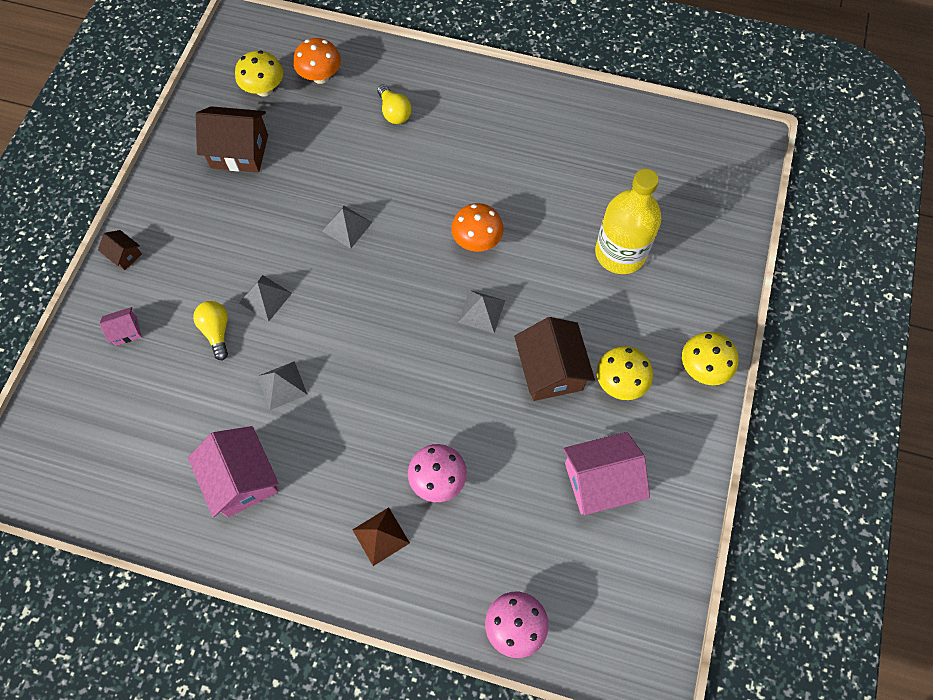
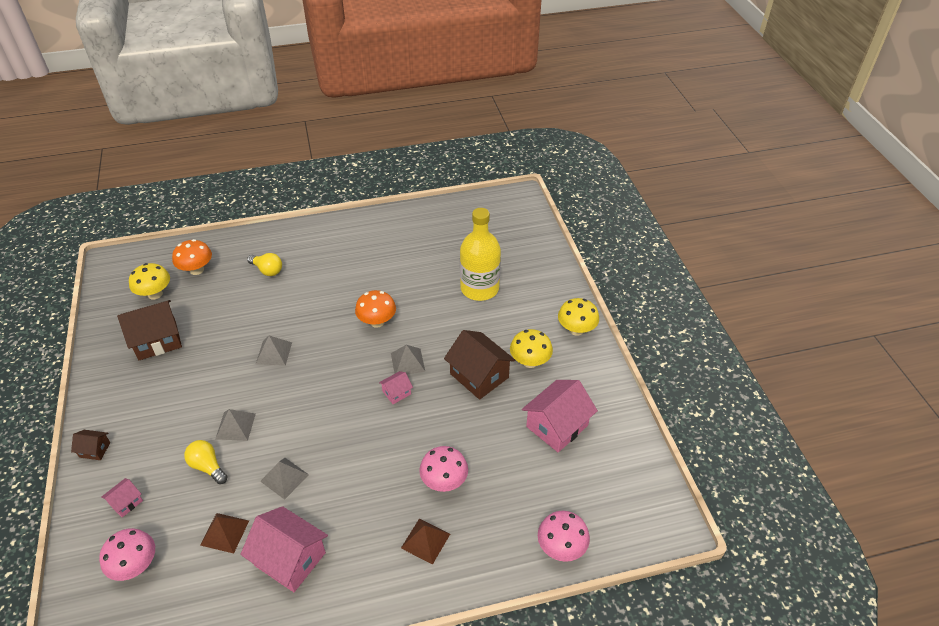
camera: 30 degrees left, 20 degrees down
none -> pink mushroom [99,528,155,581]
none -> brown pyramid [200,513,249,554]
none -> pink house [379,371,413,404]

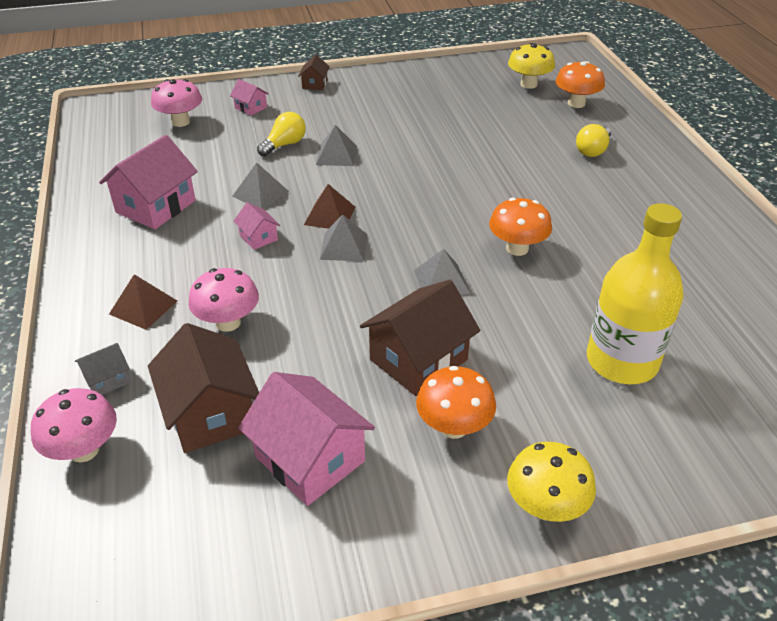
camera: 90 degrees right, 5 degrees down
brown house [117,300,182,360] -> brown house moved to [148,323,259,453]
brown pyramid [200,513,249,554] -> brown pyramid moved to [304,184,355,229]
grey pyramid [256,336,292,366] -> grey pyramid moved to [320,214,368,261]
pink house [379,371,413,404] -> pink house moved to [233,202,280,250]
yellow mushroom [510,329,553,368] -> orange mushroom [416,366,496,439]
none -> grey house [75,343,131,395]

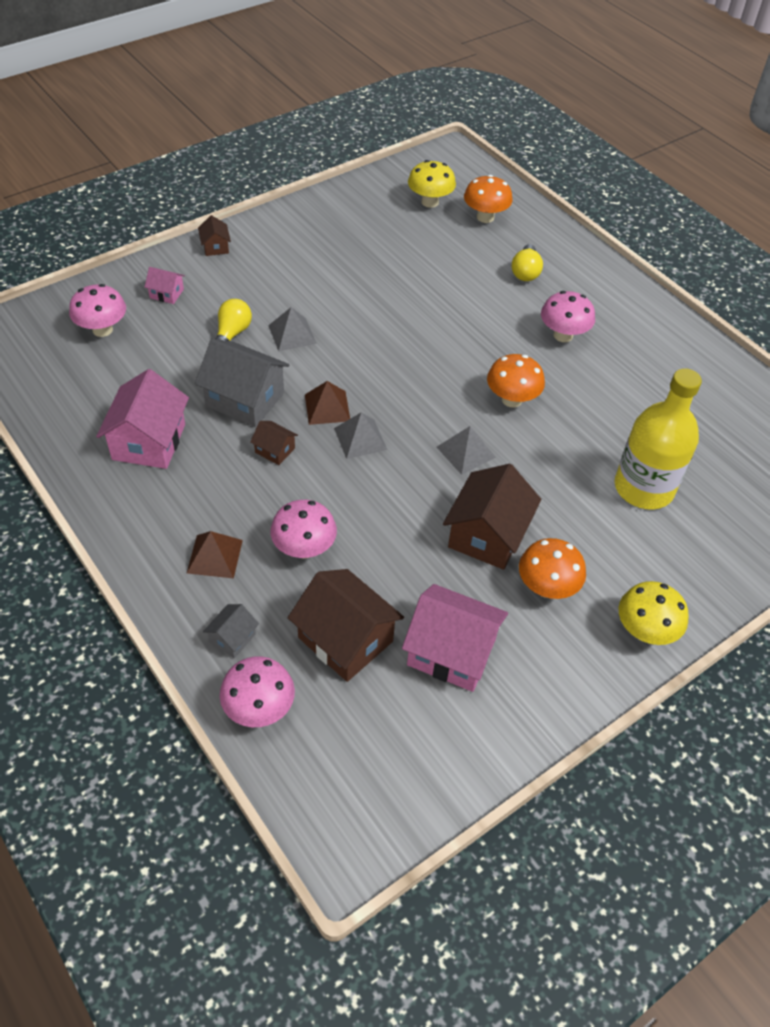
camera: 25 degrees left, 10 degrees up
grey pyramid [232,162,289,209] -> grey house [195,339,289,427]
pink house [233,202,280,250] -> brown house [250,421,298,465]
none -> pink mushroom [541,291,595,342]

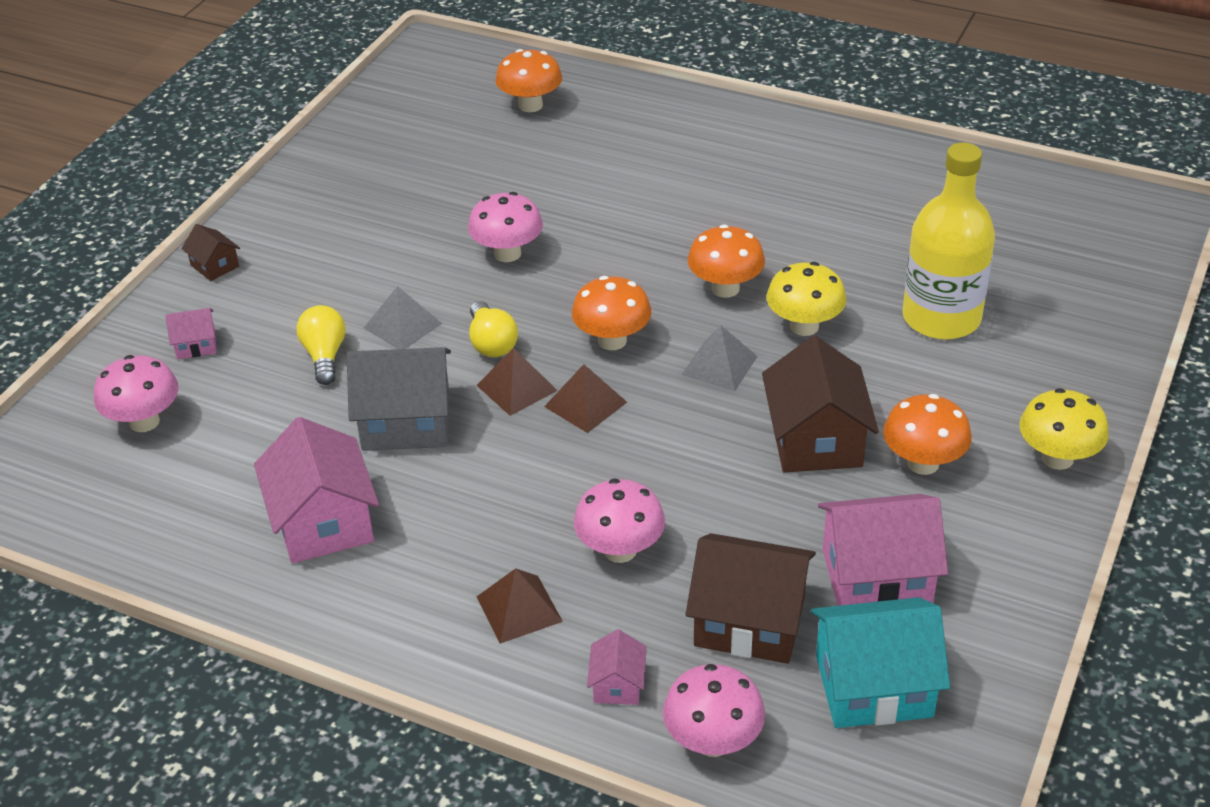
camera: 25 degrees left, 10 degrees down
grey house [203,604,259,658] -> pink house [587,629,647,705]
brown house [250,421,298,465] -> none
grey pyramid [334,412,387,459] -> brown pyramid [544,364,627,433]
yellow mushroom [408,160,456,208] -> yellow mushroom moved to [767,262,846,336]
yellow light bulb [512,244,543,281] -> yellow light bulb moved to [469,301,518,357]
pink mushroom [541,291,595,342] -> pink mushroom moved to [468,192,543,262]
none -> orange mushroom [572,276,652,350]
none -> turquoise house [811,597,950,728]

